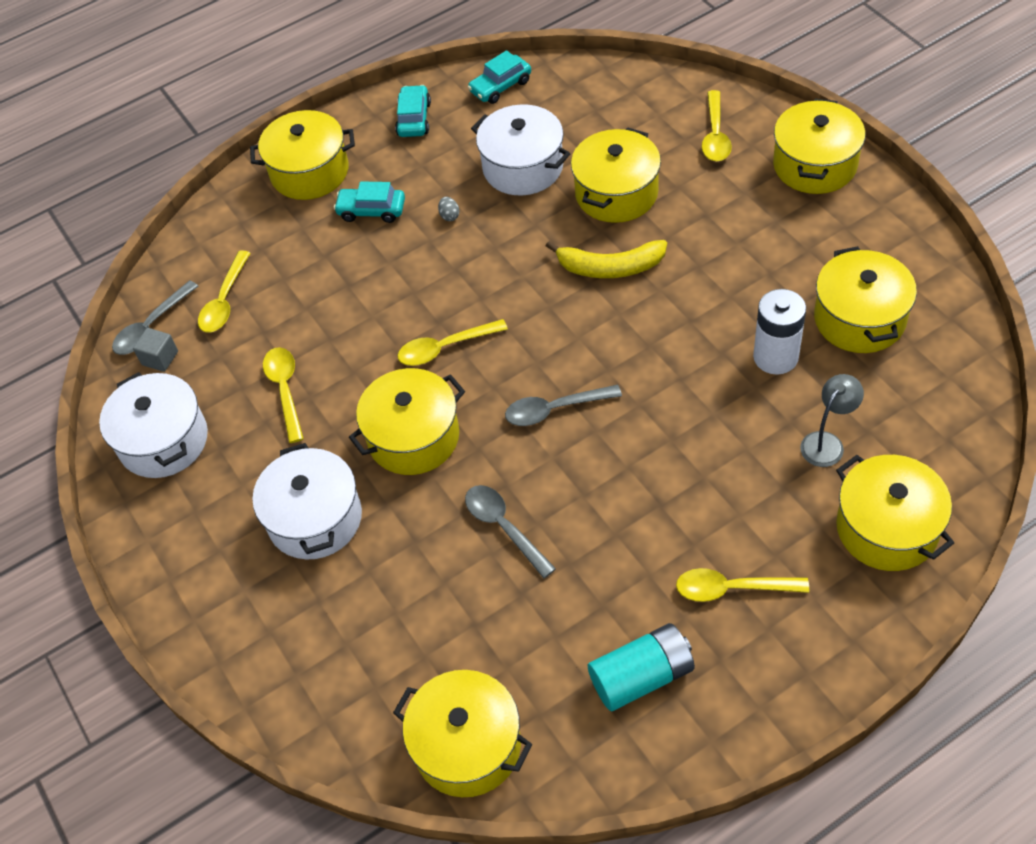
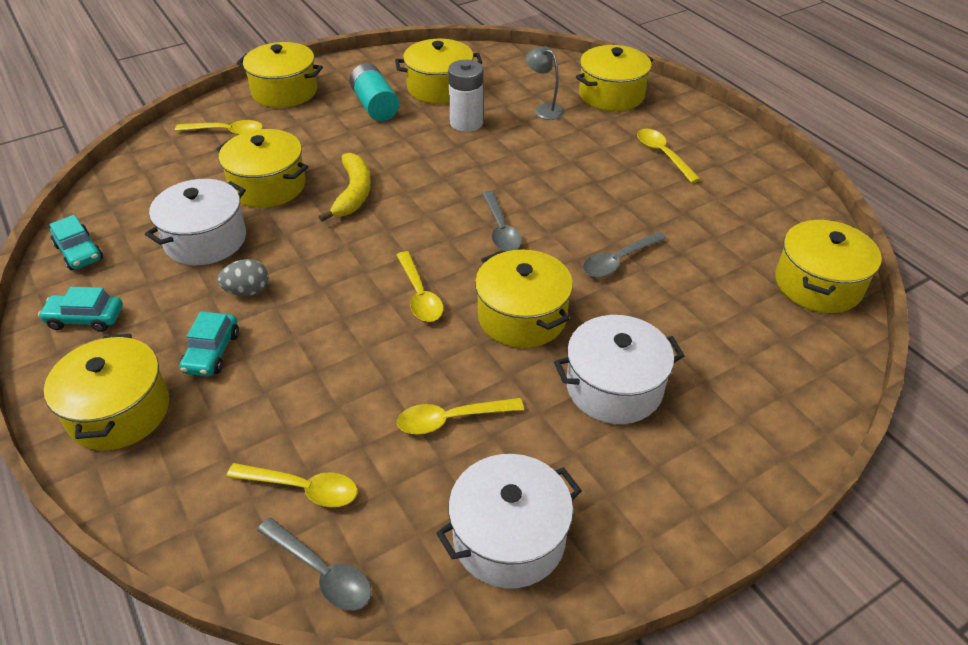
camera: 95 degrees left, 10 degrees down
grey cube [133,328,178,372] -> none
grey egg [438,197,459,221] -> grey egg [218,259,269,296], size x1.71
turquoise battery [588,623,695,711] -> turquoise battery moved to [349,64,399,121]
yellow spoon [676,568,809,602] -> yellow spoon turned 150 degrees clockwise [637,128,701,183]

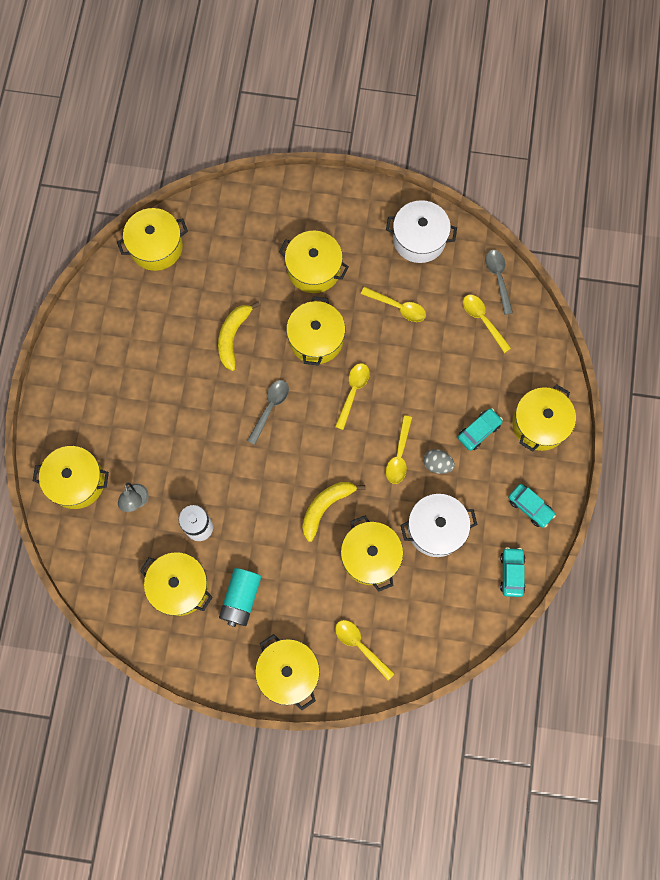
camera: 140 degrees left, 30 degrees up
white pot [554,315,684,424] -> yellow pot [279,231,349,293]
grey spoon [583,232,667,277] -> yellow banana [218,302,260,371]
yellow spoon [637,128,701,183] -> yellow spoon moved to [386,415,412,484]

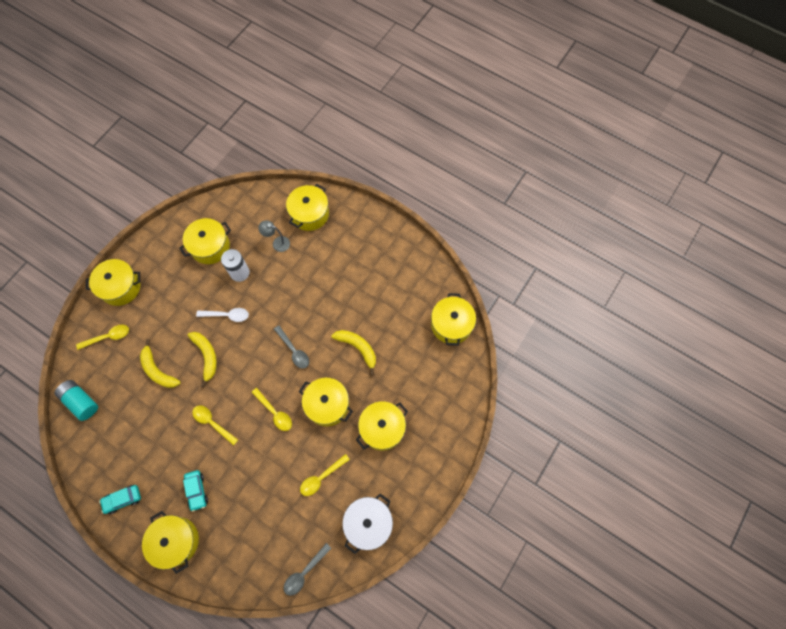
camera: 115 degrees right, 5 degrees down
turquoise battery [219,568,261,627] -> turquoise battery moved to [54,380,98,421]
yellow pot [341,516,403,592] -> yellow banana [140,339,181,388]
white pot [401,494,477,557] -> none
grey egg [423,449,455,474] -> none
yellow spoon [463,295,511,353] -> none
grey spoon [485,250,513,315] -> grey spoon turned 120 degrees clockwise [284,543,332,596]
turquoise car [500,547,526,597] -> none
none -> white spoon [196,308,249,322]

